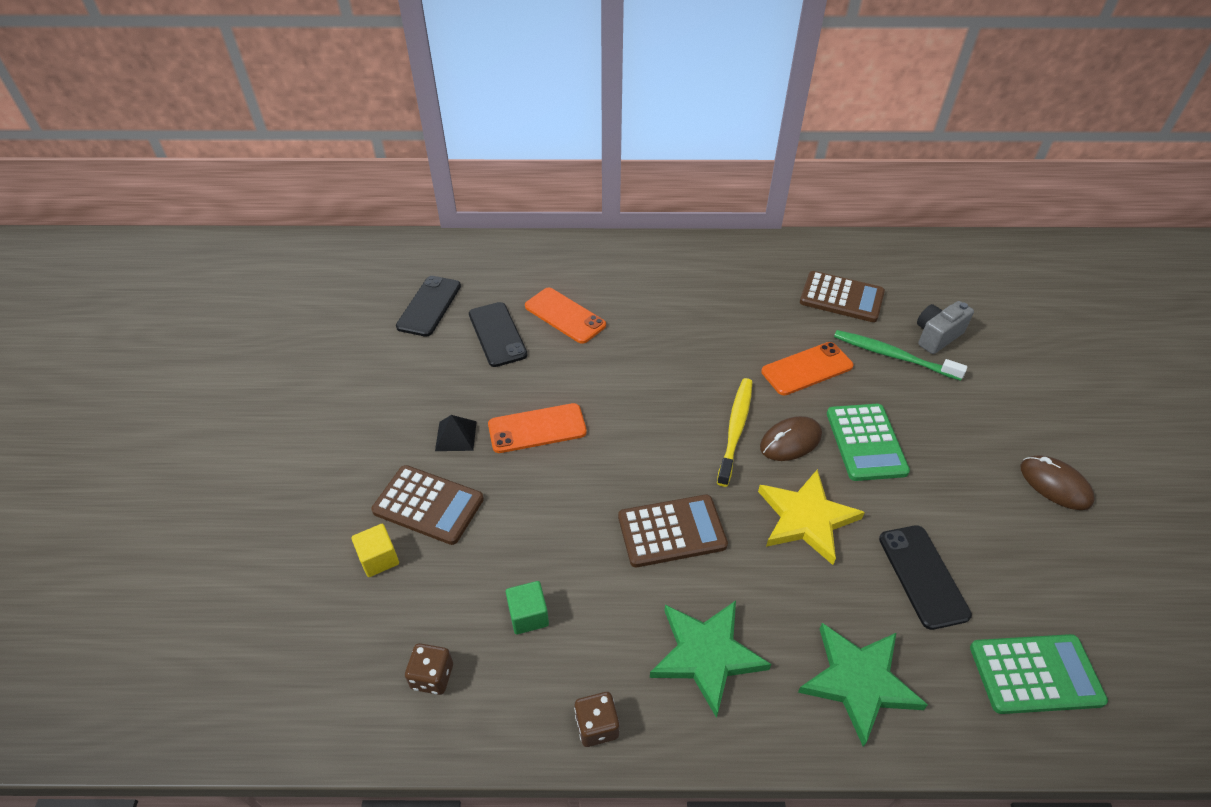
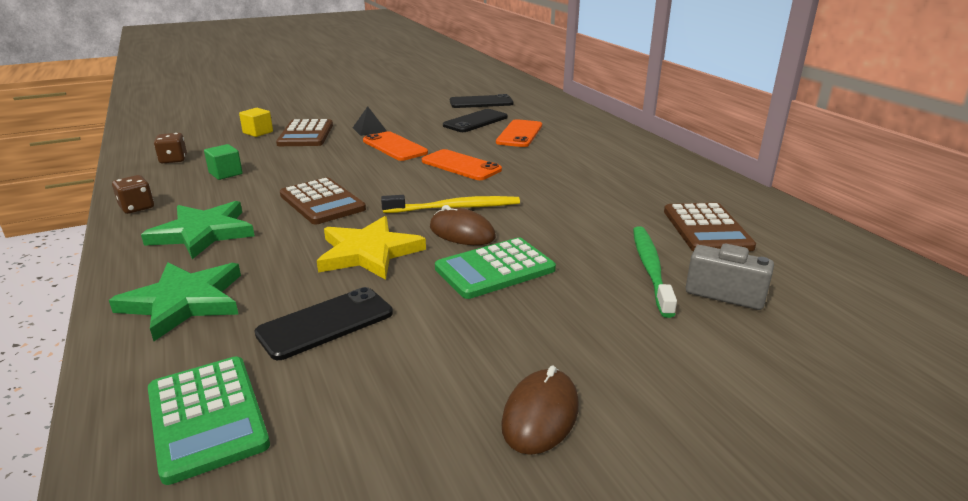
camera: 65 degrees right, 20 degrees down
orange phone [761,342,853,395] -> orange phone moved to [422,149,502,180]

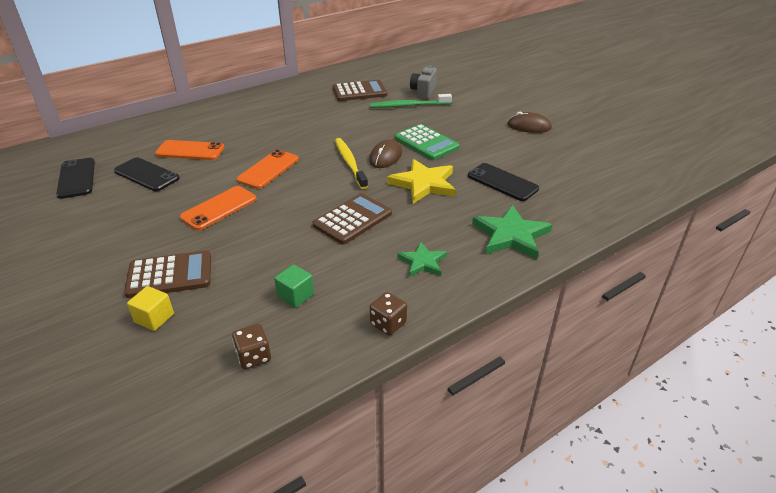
camera: 100 degrees left, 10 degrees up
green star [141,201,255,259] -> green star [397,242,447,277], size x0.60
green calculator [148,356,270,485] -> none
black pyramid [353,106,387,136] -> none

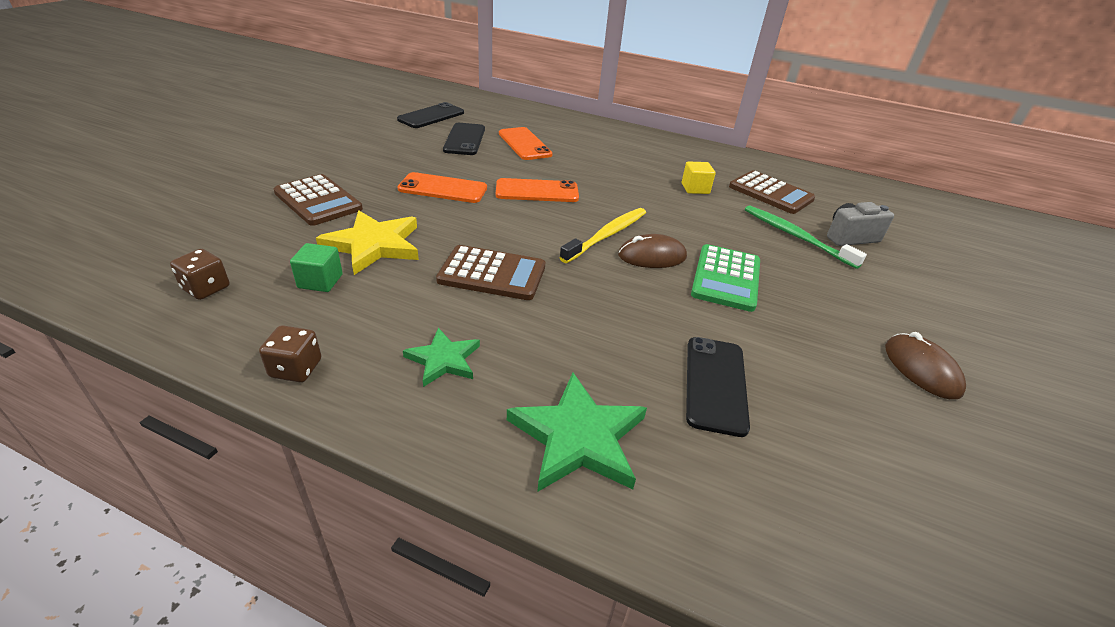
camera: 55 degrees right, 0 degrees up
yellow cube [127,286,174,331] -> yellow cube moved to [682,161,716,194]
yellow star [387,159,456,204] -> yellow star moved to [316,211,419,275]

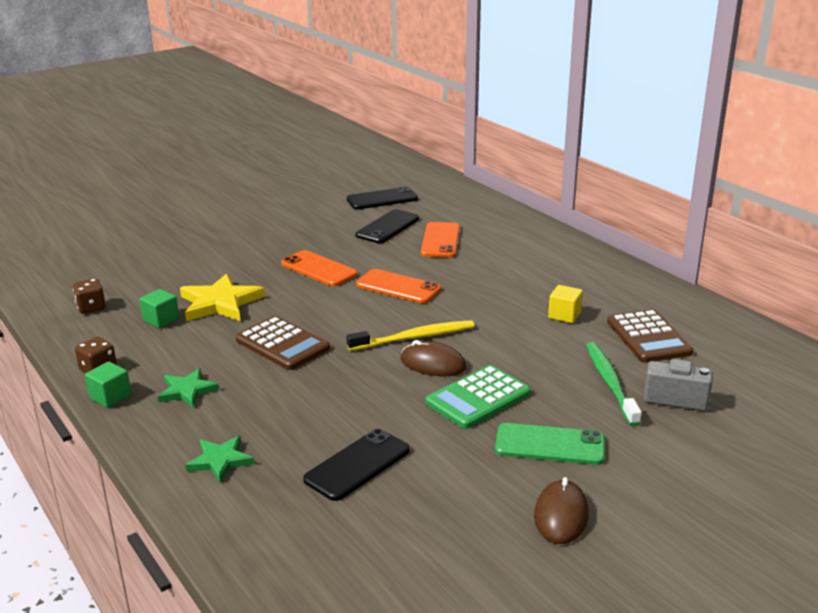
camera: 35 degrees right, 10 degrees down
brown calculator [274,174,363,226] -> none
green star [507,373,647,492] -> green star [185,436,254,483], size x0.60
none -> green cube [85,362,131,408]
none -> green phone [495,423,605,465]

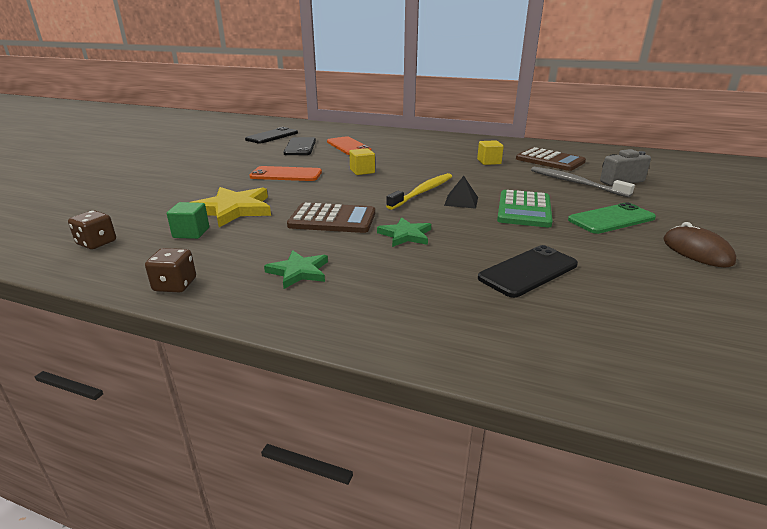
camera: 35 degrees left, 0 degrees up
green cube [85,362,131,408] -> none
green star [185,436,254,483] -> green star moved to [377,217,431,247]
black phone [303,429,410,501] -> black phone turned 45 degrees clockwise [478,245,578,298]
orange phone [356,269,441,303] -> yellow cube [349,148,375,175]
brown mouse [400,340,467,376] -> black pyramid [444,176,478,209]
green toothbrush [586,342,642,426] -> grey toothbrush [531,167,635,198]

